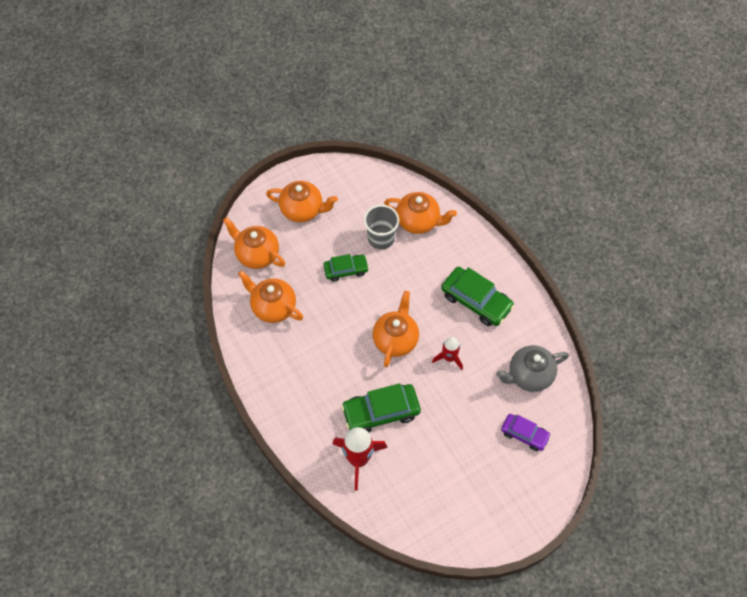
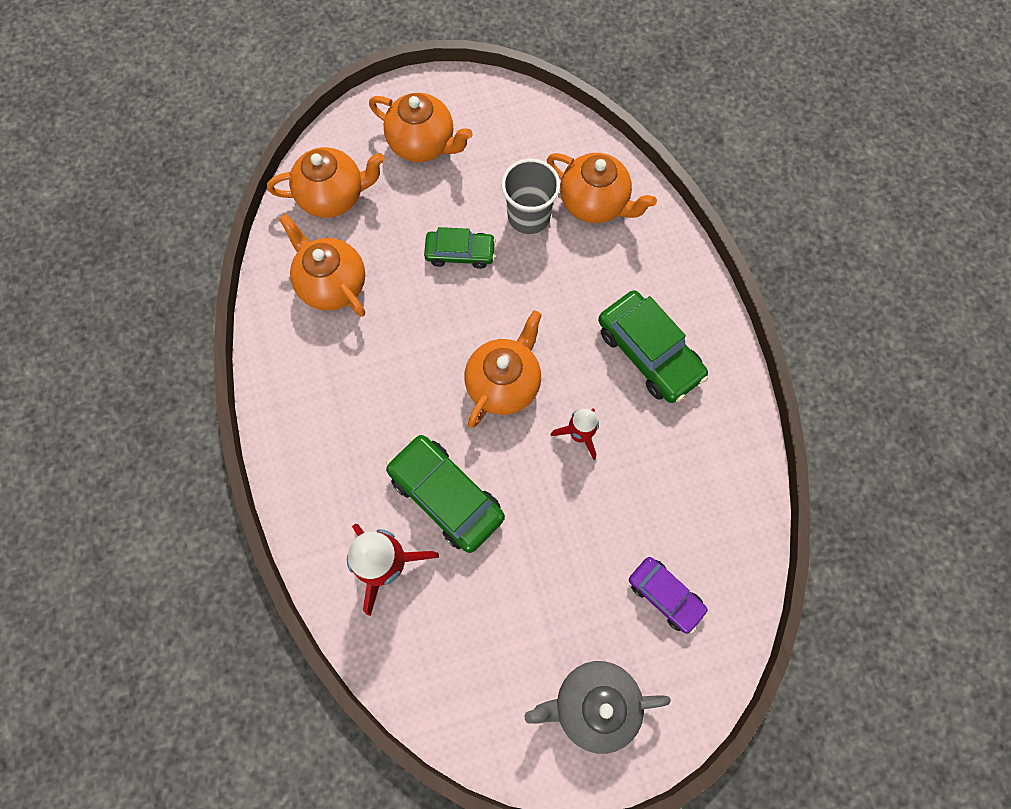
camera: 15 degrees right, 10 degrees up
orange teapot [223,217,285,269] -> orange teapot turned 120 degrees clockwise [267,147,385,218]
green car [341,383,421,432] -> green car turned 45 degrees clockwise [386,435,505,553]
grey teapot [496,345,569,392] -> grey teapot moved to [525,661,671,754]

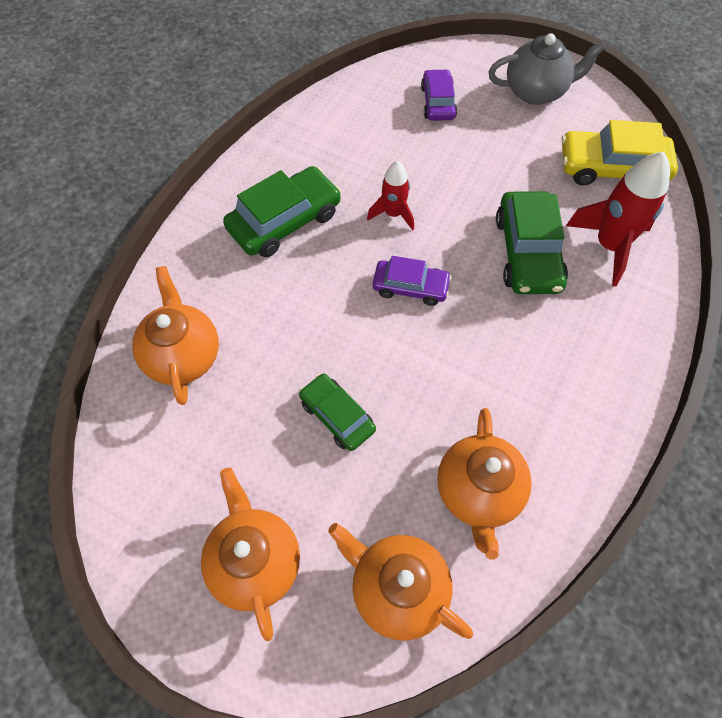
camera: 135 degrees left, 10 degrees down
orange teapot [465,310,542,428] -> purple car [373,256,451,306]
grey cup [501,159,560,234] -> none
grey teapot [525,661,671,754] -> grey teapot turned 45 degrees counterclockwise [489,33,606,105]
green car [598,290,708,403] -> green car turned 45 degrees clockwise [223,166,341,257]
none -> yellow car [561,120,678,185]

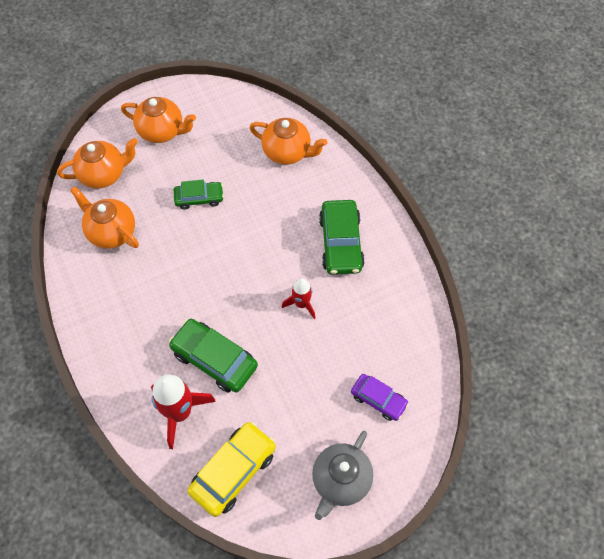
camera: 125 degrees right, 0 degrees up
purple car [373,256,451,306] -> none

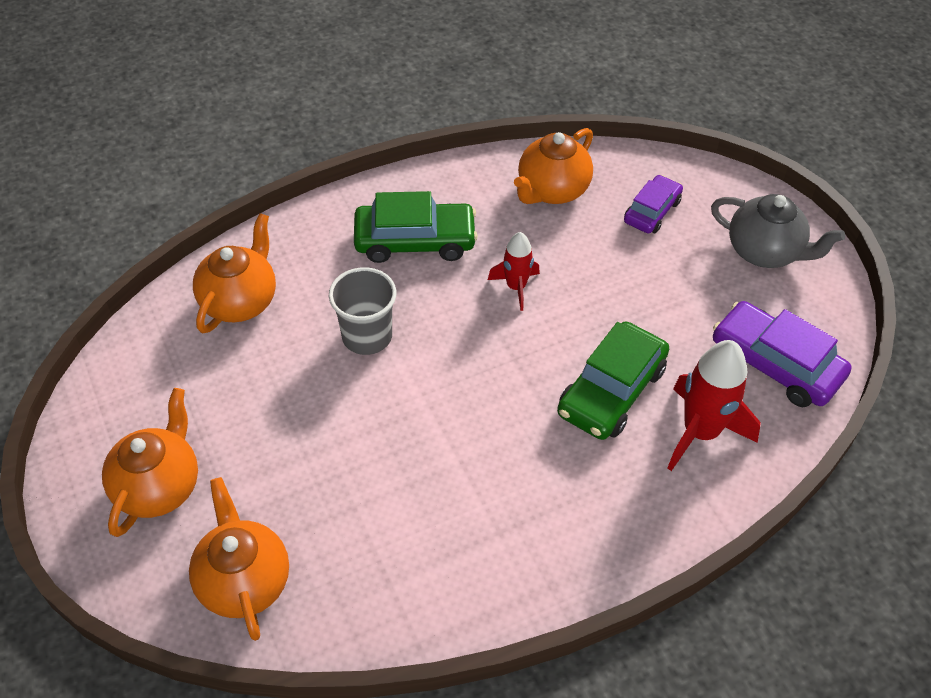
camera: 90 degrees left, 10 degrees down
orange teapot [70,186,139,249] -> orange teapot moved to [514,128,593,204]
green car [174,180,224,209] -> none
yellow car [187,422,276,517] -> purple car [713,301,851,407]
none -> grey cup [329,267,397,355]

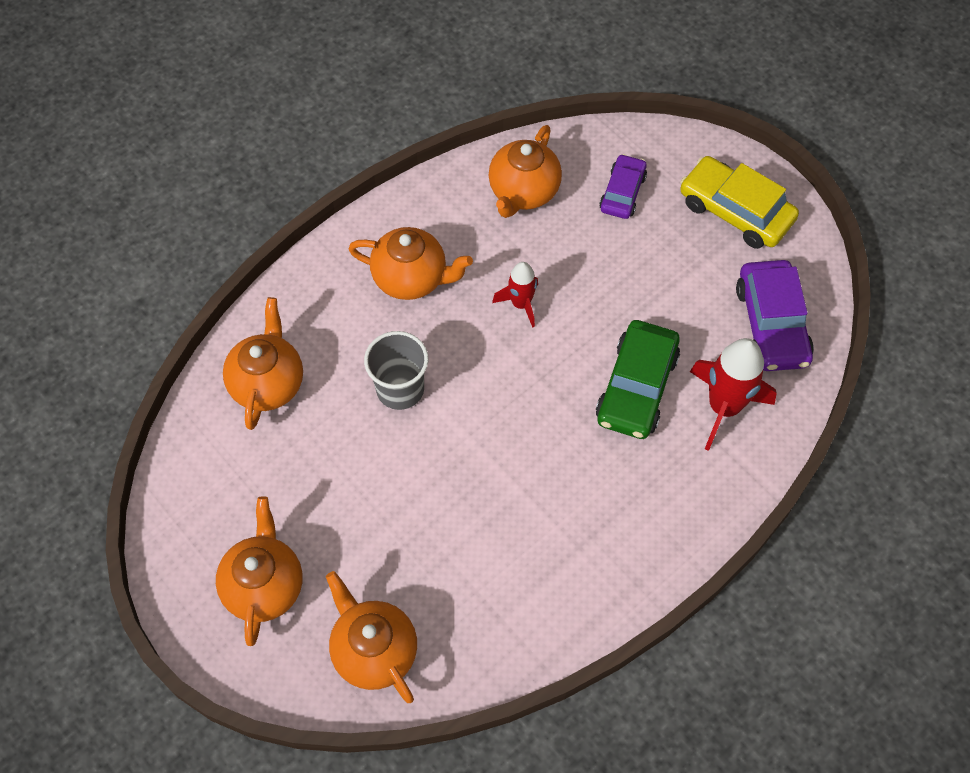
camera: 15 degrees left, 10 degrees up
green car [354,191,478,263] -> orange teapot [349,227,473,300]
grey teapot [711,194,845,268] -> yellow car [680,156,799,249]
purple car [713,301,851,407] -> purple car turned 120 degrees counterclockwise [736,260,814,371]

